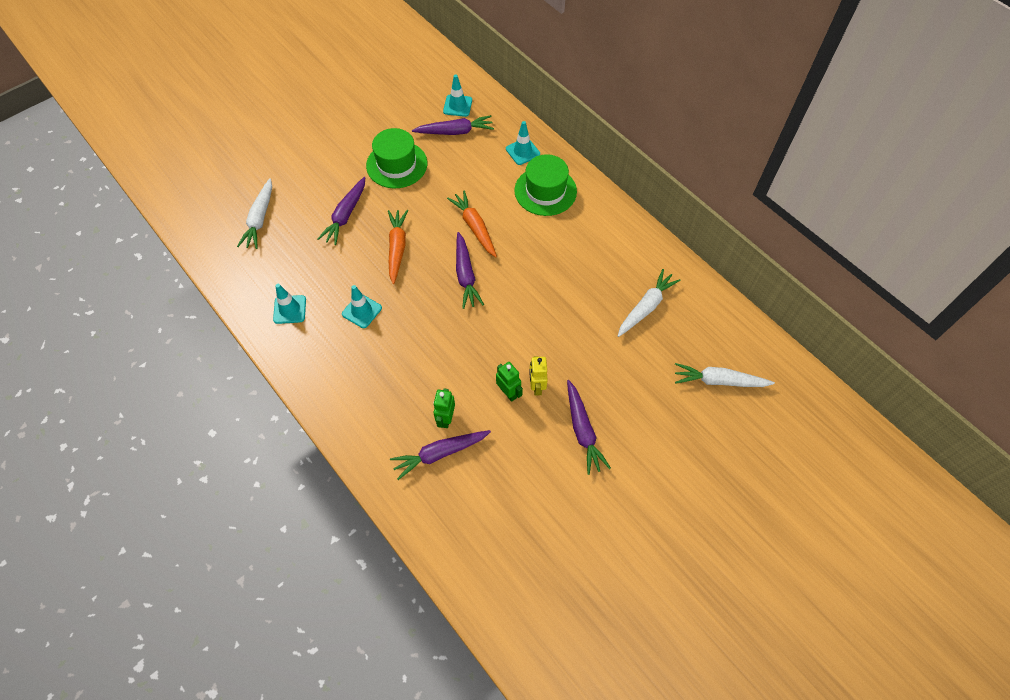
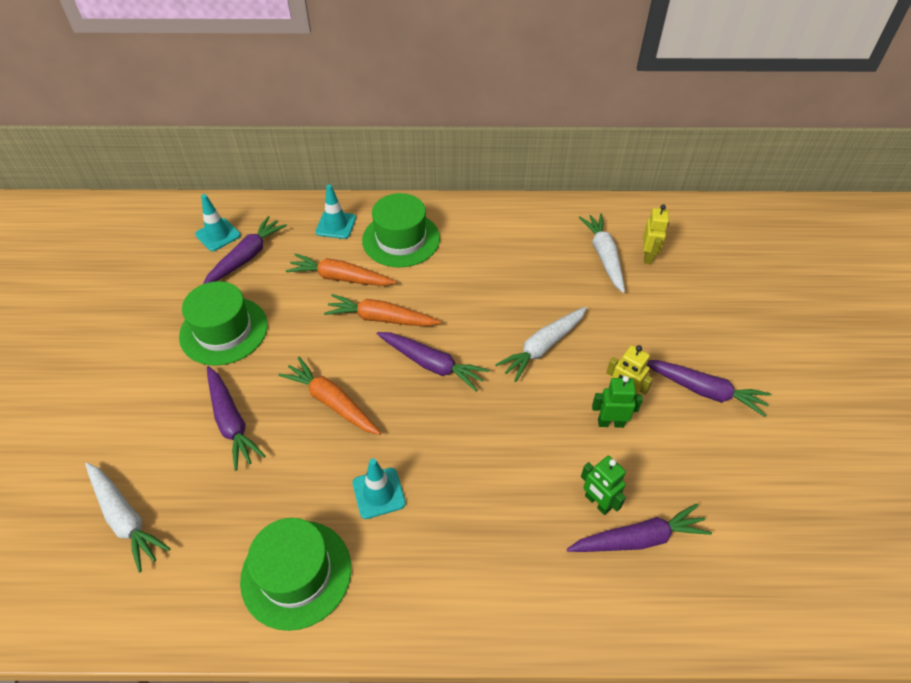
camera: 50 degrees left, 10 degrees down
turquoise traffic cone [273,284,306,324] -> green hat [240,518,351,631]
purple carrot [390,430,491,480] -> purple carrot turned 120 degrees counterclockwise [567,503,712,552]
white carrot [675,363,775,387] -> white carrot moved to [495,307,587,382]
none -> orange carrot [286,254,396,286]
none -> yellow robot [643,204,669,264]

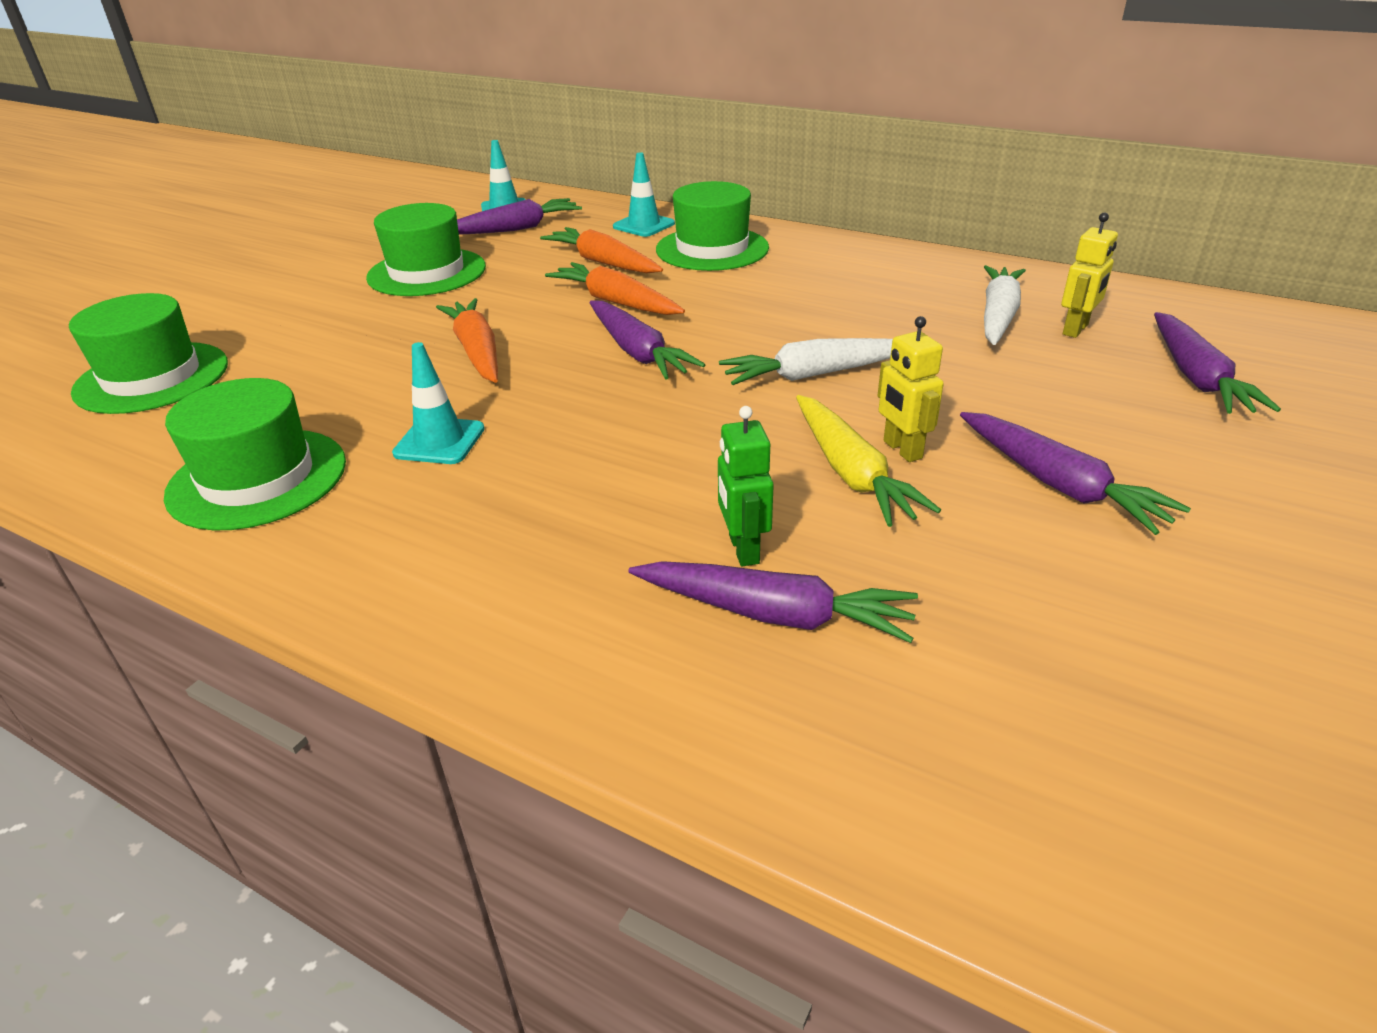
camera: 30 degrees right, 15 degrees down
white carrot [85,462,171,573] -> green hat [69,293,228,414]
purple carrot [207,366,265,471] -> purple carrot moved to [1154,312,1281,414]
green robot [592,376,643,428] -> yellow carrot [796,395,941,527]

